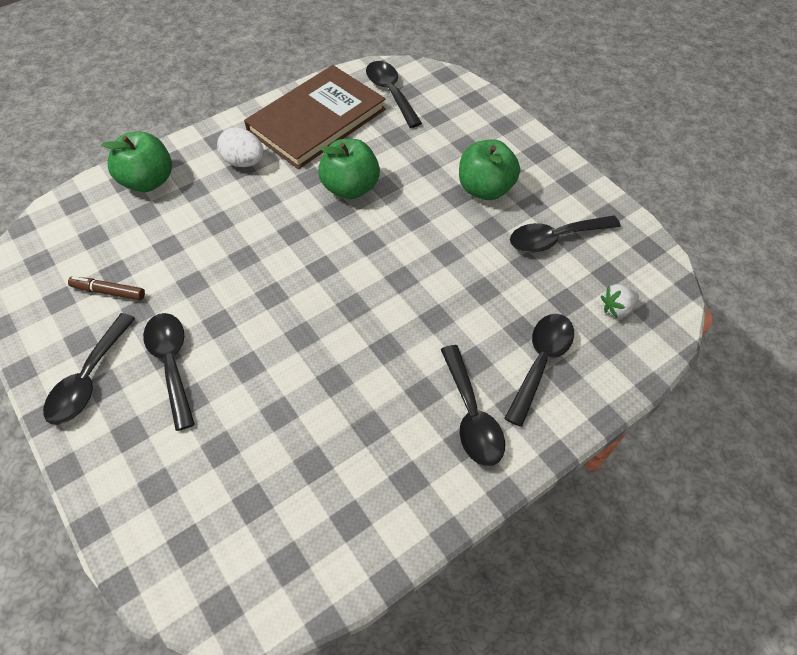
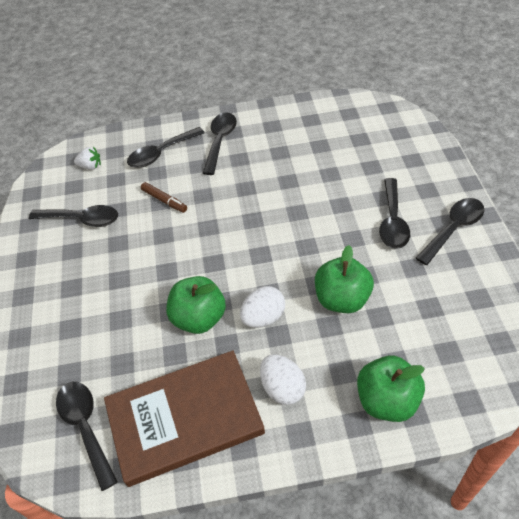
camera: 150 degrees left, 5 degrees down
brown marker [68,276,145,300] -> brown marker moved to [141,182,187,213]
black spoon [366,61,422,128] -> black spoon turned 150 degrees clockwise [56,382,118,491]
green apple [459,139,520,200] -> green apple moved to [315,245,374,313]
none -> white egg [240,286,285,328]

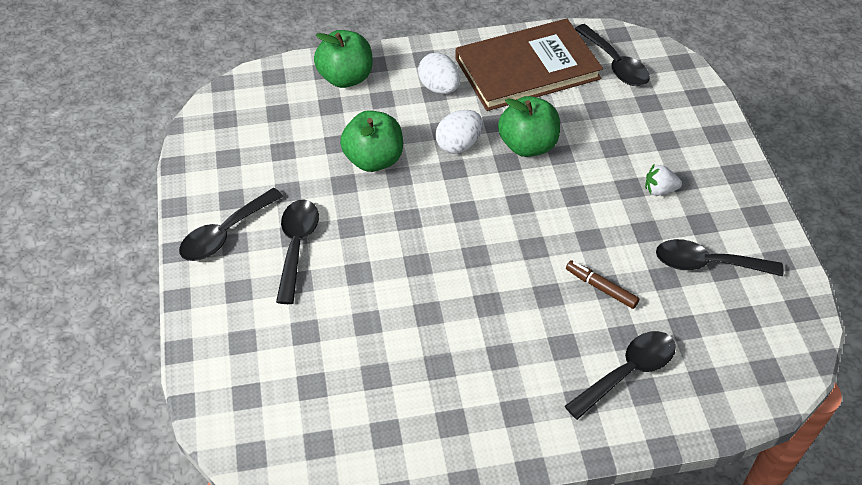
camera: 175 degrees right, 0 degrees up
white strawberry [74,146,101,170] -> white strawberry moved to [645,165,682,196]
black spoon [203,112,237,175] -> none

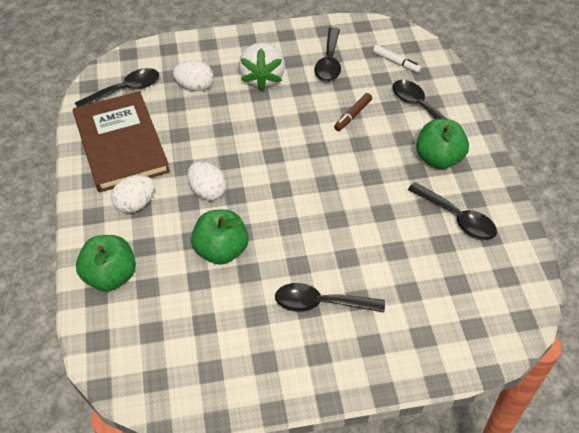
camera: 90 degrees left, 0 degrees up
black spoon [179,188,283,261] -> black spoon moved to [408,182,497,240]
green apple [498,96,560,157] -> green apple moved to [416,119,469,169]
white strawberry [645,165,682,196] -> white strawberry [239,42,285,91], size x2.01
none -> white egg [173,60,214,91]
none -> white marker [373,45,422,73]

